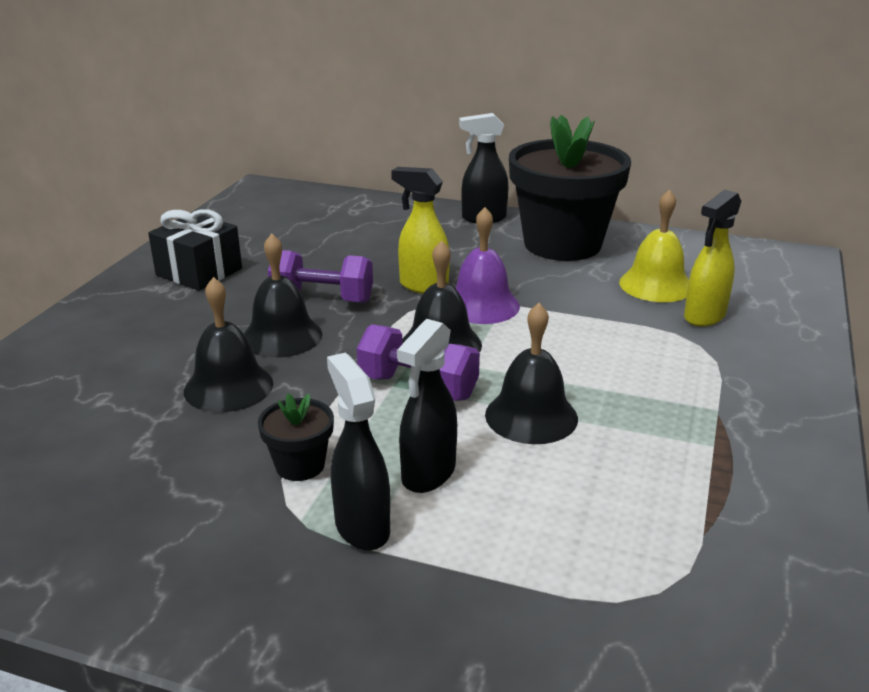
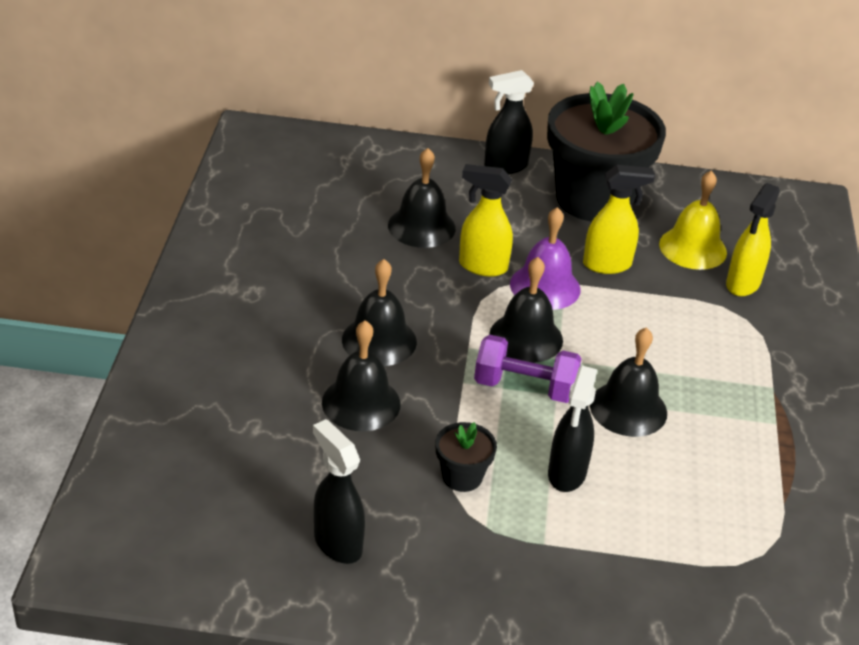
camera: 15 degrees left, 10 degrees up
black gift [148,209,242,291] -> none
purple dumbbell [268,250,373,303] -> none
black spray bottle [327,353,390,551] -> black spray bottle moved to [313,419,365,564]
none -> black bell [388,148,456,248]
none -> yellow spray bottle [583,165,655,274]

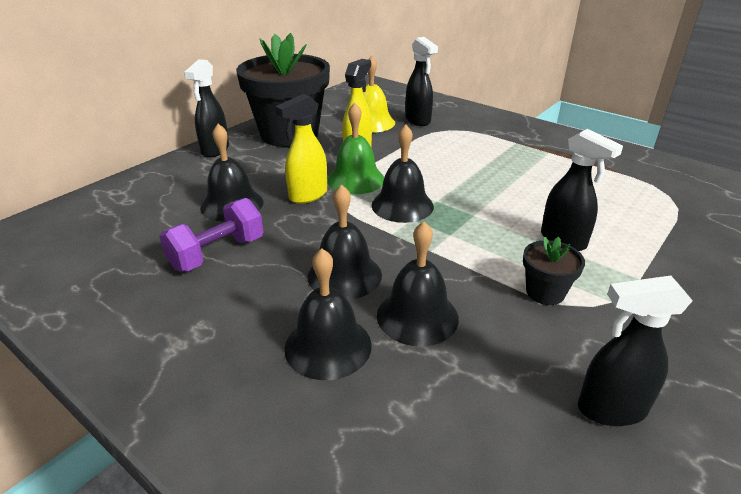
camera: 55 degrees left, 5 degrees down
purple dumbbell [474,335,582,403] -> purple dumbbell moved to [159,198,264,271]
purple bell [510,207,580,310] -> green bell [327,103,384,194]
black bell [590,327,667,437] -> black bell moved to [284,248,372,380]
yellow spray bottle [726,183,780,296] -> black spray bottle [405,37,438,126]

